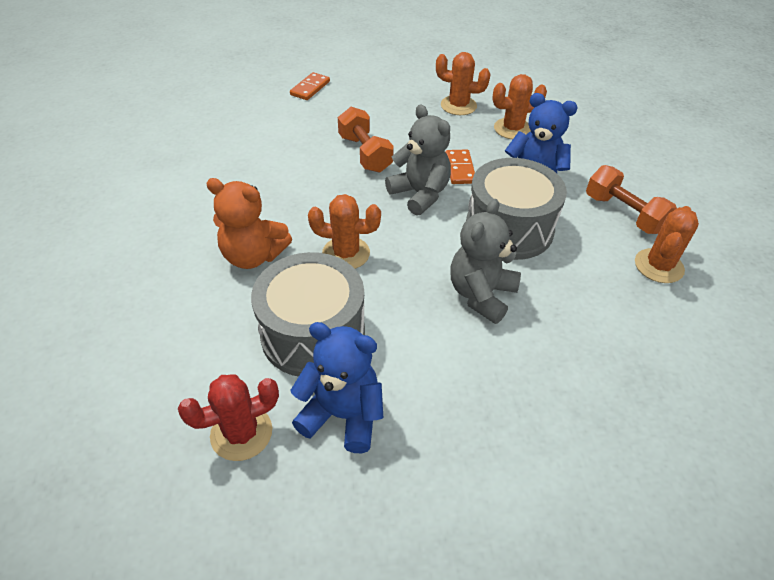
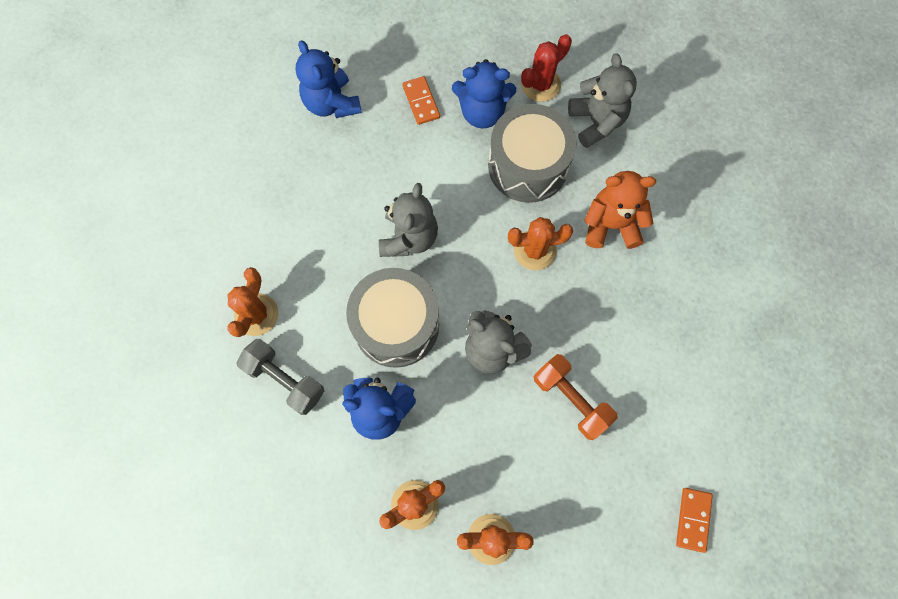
camera: 165 degrees right, 25 degrees up
orange domino [445,149,475,184] -> orange domino moved to [402,76,440,125]
orange dumbbell [586,165,677,234] -> grey dumbbell [236,339,324,415]
none -> blue teddy bear [296,40,362,118]
none -> grey teddy bear [568,53,637,148]

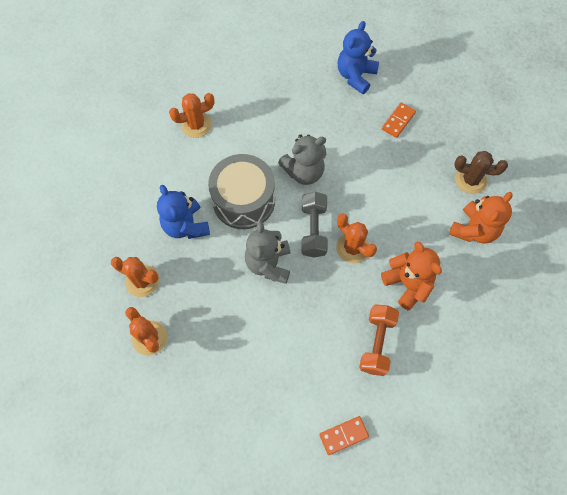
camera: 55 degrees right, 5 degrees down
grey dumbbell [236,339,324,415] -> grey dumbbell moved to [301,192,328,257]
blue teddy bear [452,59,516,128] -> none
grey drum [488,104,577,203] -> none
red cactus [521,34,572,102] -> brown cactus [454,151,508,194]
orange dumbbell [534,354,618,440] -> orange dumbbell moved to [359,304,399,376]
grey teddy bear [568,53,637,148] -> orange teddy bear [449,192,513,244]
orange domino [676,488,712,553] -> orange domino moved to [319,416,369,455]

